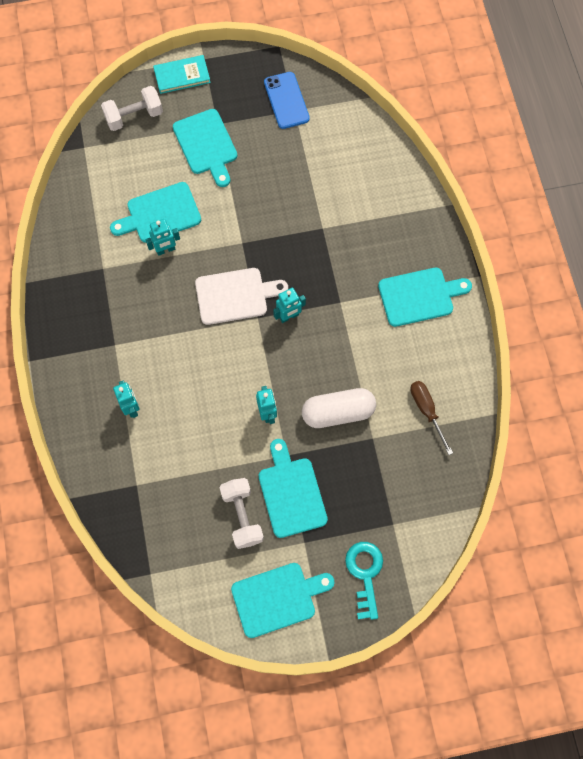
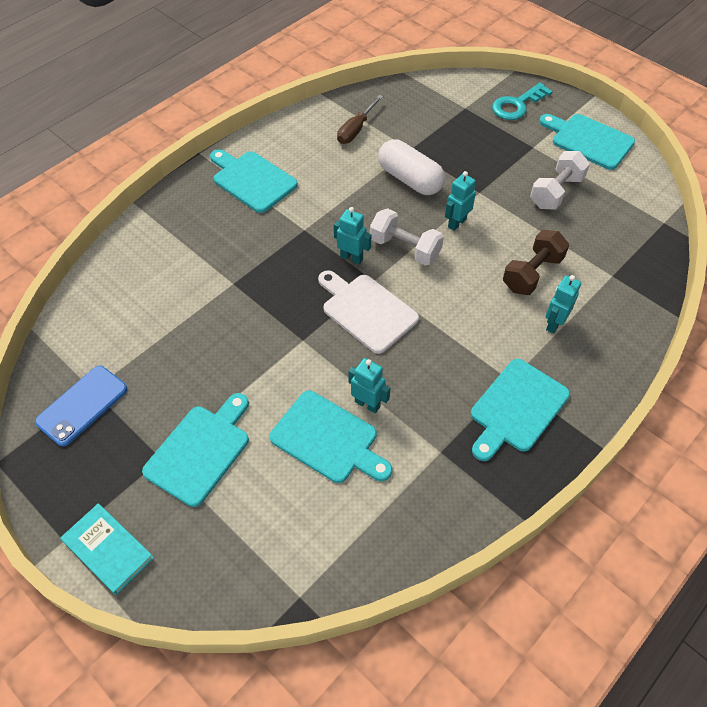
camera: 125 degrees left, 15 degrees down
white dumbbell [101,86,163,131] -> white dumbbell moved to [370,208,444,266]
turquoise cutting board [259,439,328,538] -> turquoise cutting board moved to [471,359,570,461]
none -> brown dumbbell [503,230,569,295]

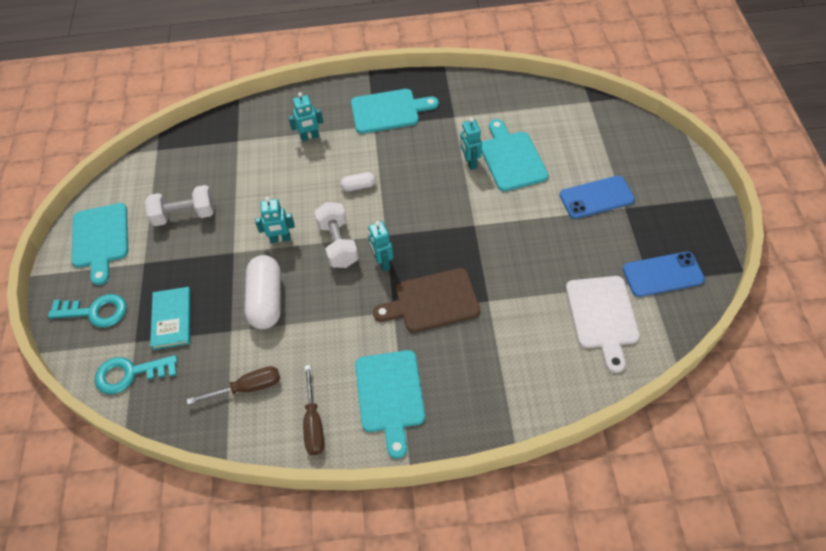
camera: 135 degrees left, 0 degrees up
turquoise book [60,503,154,595] -> turquoise book moved to [150,287,191,350]
turquoise cutting board [142,393,249,507] -> blue phone [559,176,635,219]
white cutting board [318,270,419,354] -> white cutting board moved to [566,276,640,373]
brown dumbbell [503,230,569,295] -> none
none -> turquoise key [94,355,178,394]
none -> brown screwdriver [303,365,324,455]
none -> white capsule [340,172,376,192]
none -> brown cutting board [373,268,480,333]

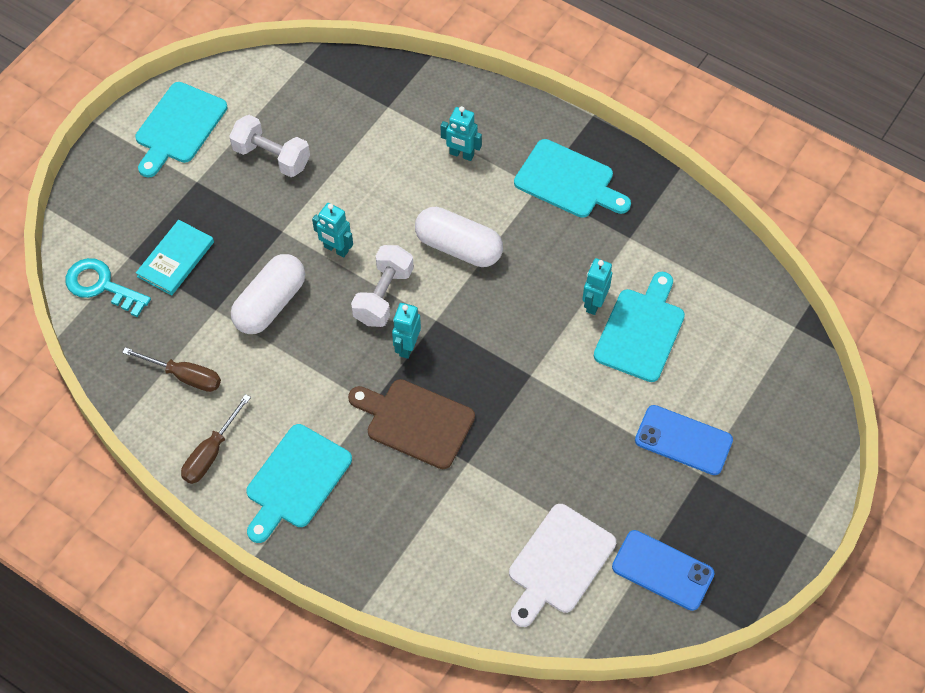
camera: 35 degrees right, 5 degrees up
turquoise key [48,294,126,328] -> none
white capsule [340,172,376,192] -> white capsule [415,207,503,267], size x2.04

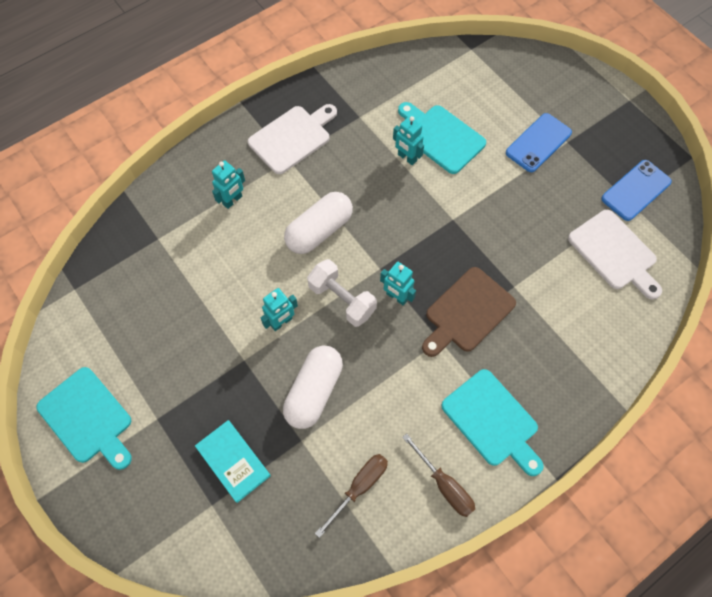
camera: 70 degrees left, 5 degrees up
turquoise key [65,258,151,317] -> none
white dumbbell [229,115,310,177] -> none
white capsule [231,254,305,334] -> white capsule turned 60 degrees clockwise [283,345,343,429]
turquoise cutting board [514,139,631,218] -> white cutting board [248,104,337,174]

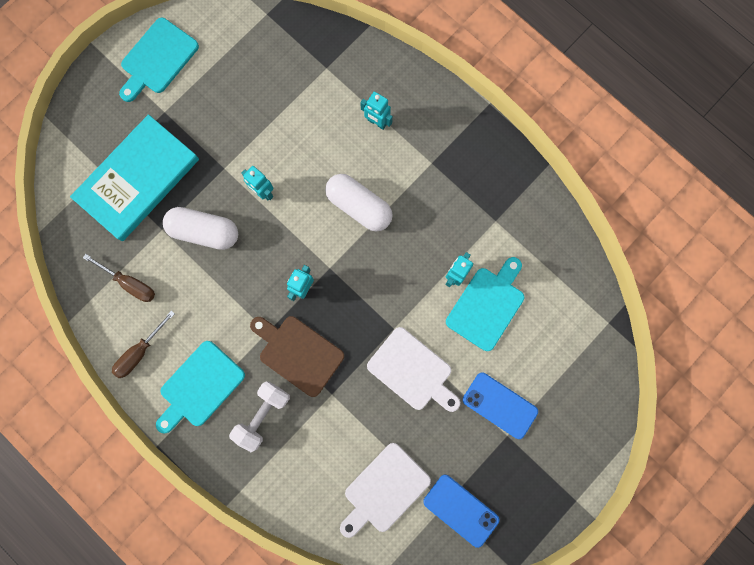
camera: 80 degrees right, 15 degrees up
turquoise book [195,420,271,503] -> turquoise book [70,114,199,241], size x1.94
white cutting board [248,104,337,174] -> white cutting board moved to [367,327,460,412]
white dumbbell [307,259,377,327] -> white dumbbell moved to [229,381,290,452]

